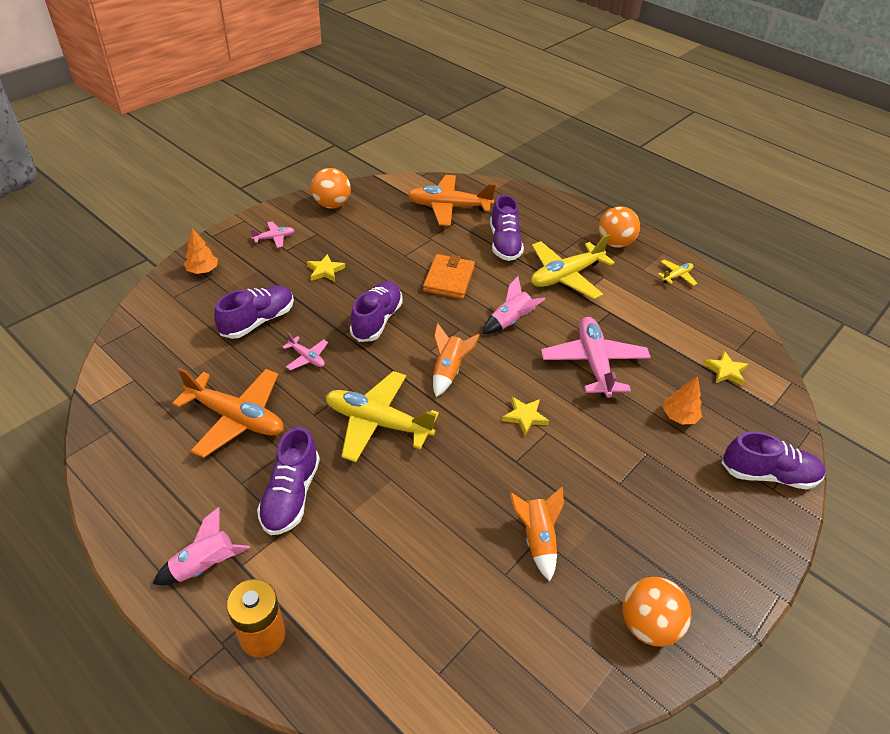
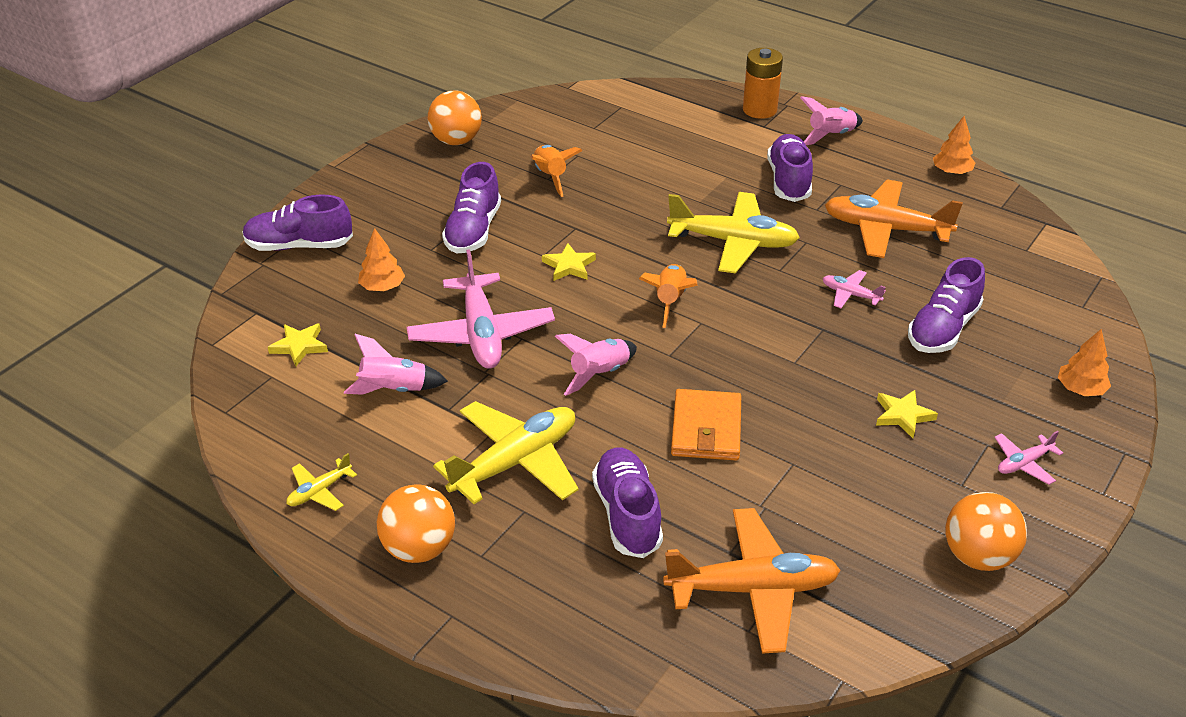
camera: 175 degrees right, 5 degrees down
purple shoe [350,281,403,342] -> purple shoe moved to [442,162,501,253]
none -> pink rocket [344,334,448,395]
none -> orange tree [933,116,975,175]

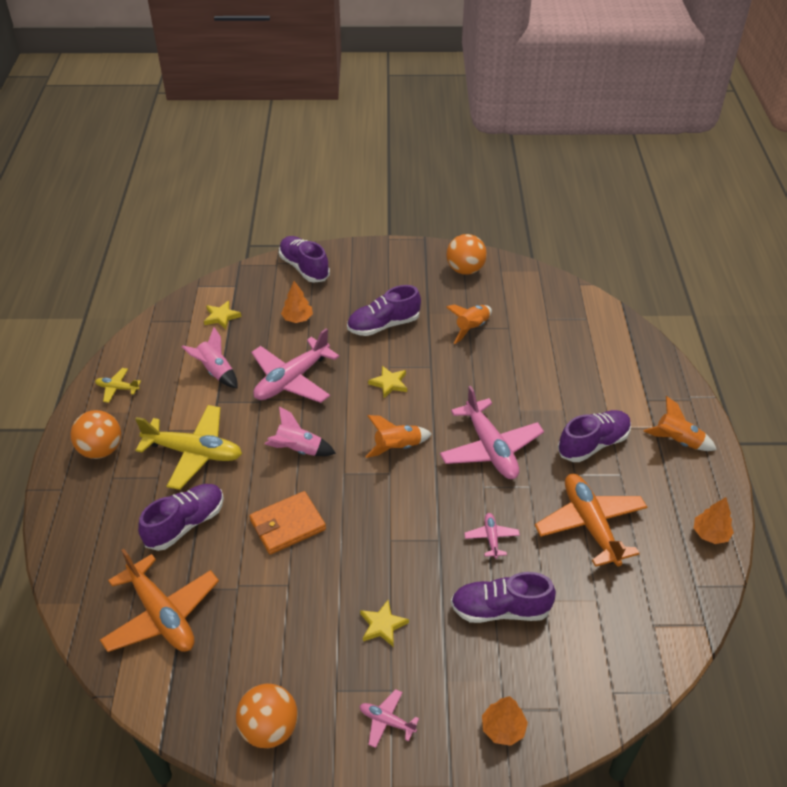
camera: 55 degrees right, 5 degrees up
yellow plane [667,192,800,274] -> pink plane [440,386,544,479]
orange battery [743,48,783,119] -> none
pink rocket [800,96,863,145] -> orange rocket [644,396,717,451]

